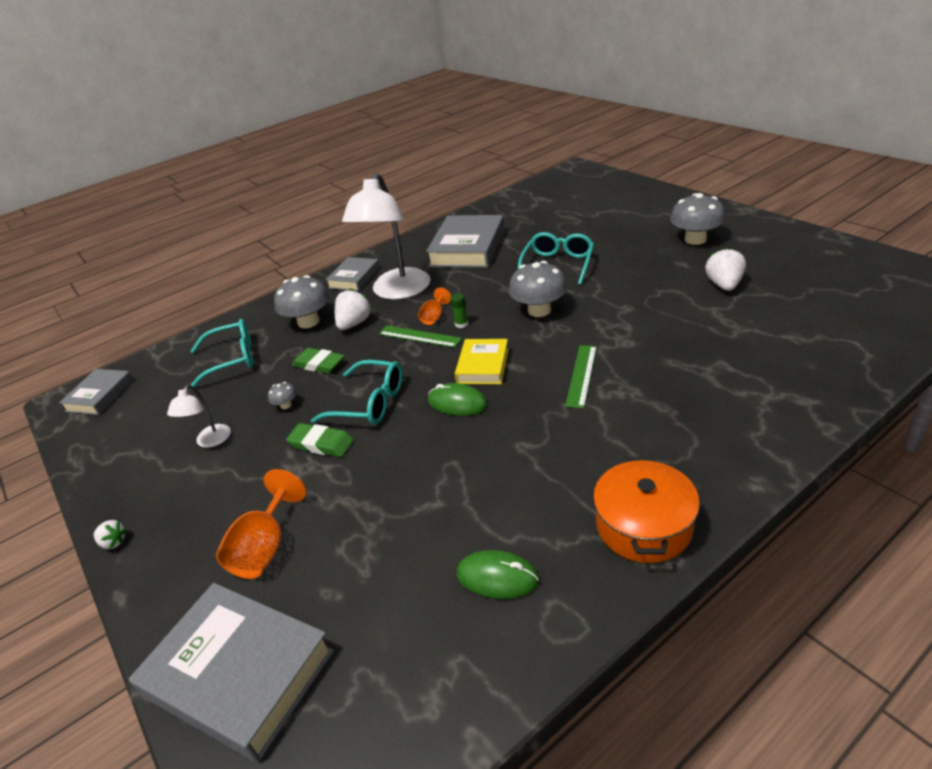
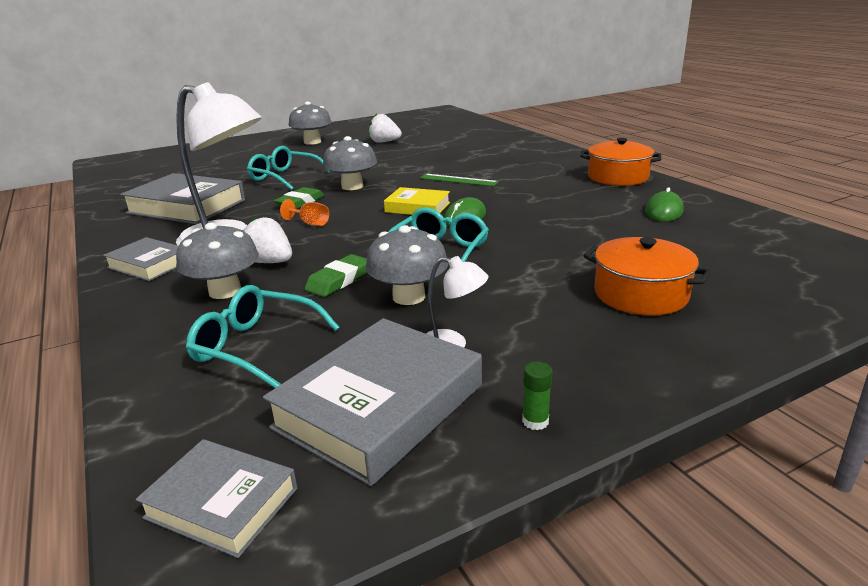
camera: 85 degrees left, 10 degrees down
white strawberry [94,520,127,549] -> none
grey book [129,583,334,763] -> grey book moved to [263,318,482,486]
turquoise glasses [191,319,253,387] -> turquoise glasses turned 60 degrees counterclockwise [186,285,340,388]
orange goblet [216,469,306,579] -> orange pot [583,237,711,316]
grey mushroom [268,382,297,409] -> grey mushroom [365,225,448,305], size x2.23
green eraser [286,423,354,457] -> green eraser moved to [274,187,324,209]
green ruler [379,326,462,348] -> none
green glue stick [450,293,468,328] -> green glue stick moved to [522,362,553,430]

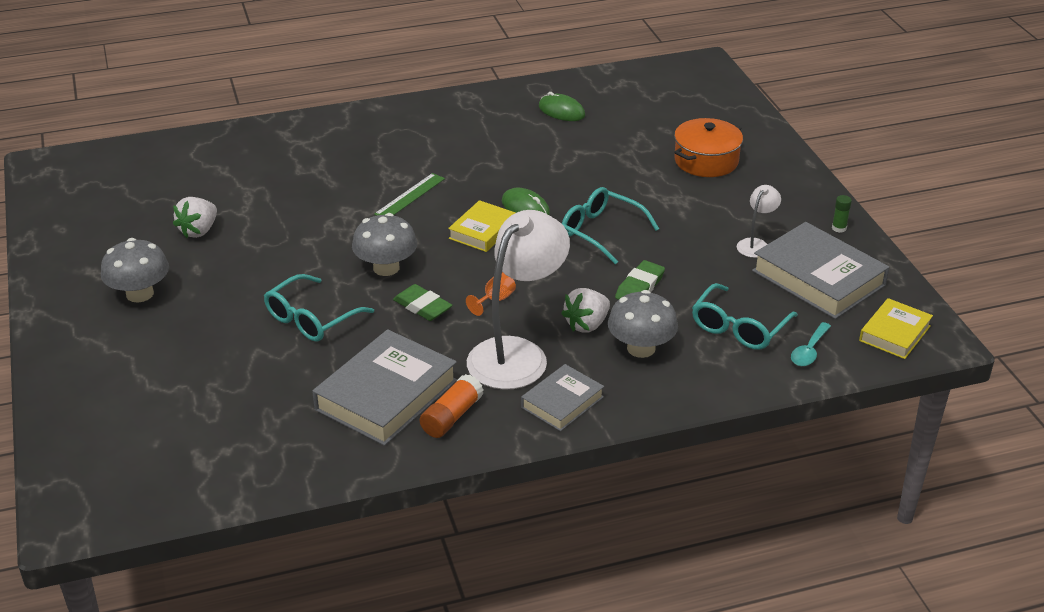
camera: 80 degrees left, 10 degrees up
grey book [136,439,297,558] -> yellow book [859,298,933,359]
green eraser [304,254,367,297] -> green eraser turned 75 degrees clockwise [615,260,665,300]
grey mushroom [365,225,448,305] -> none
orange pot [580,138,661,186] -> none
none -> orange glue stick [419,374,484,438]
none -> turquoise spoon [791,322,831,366]

